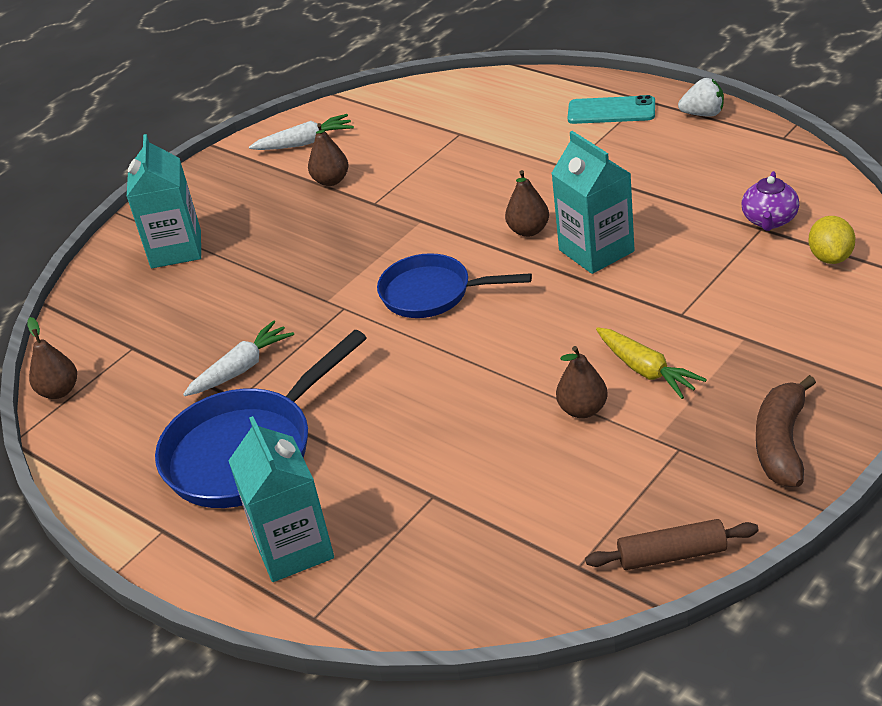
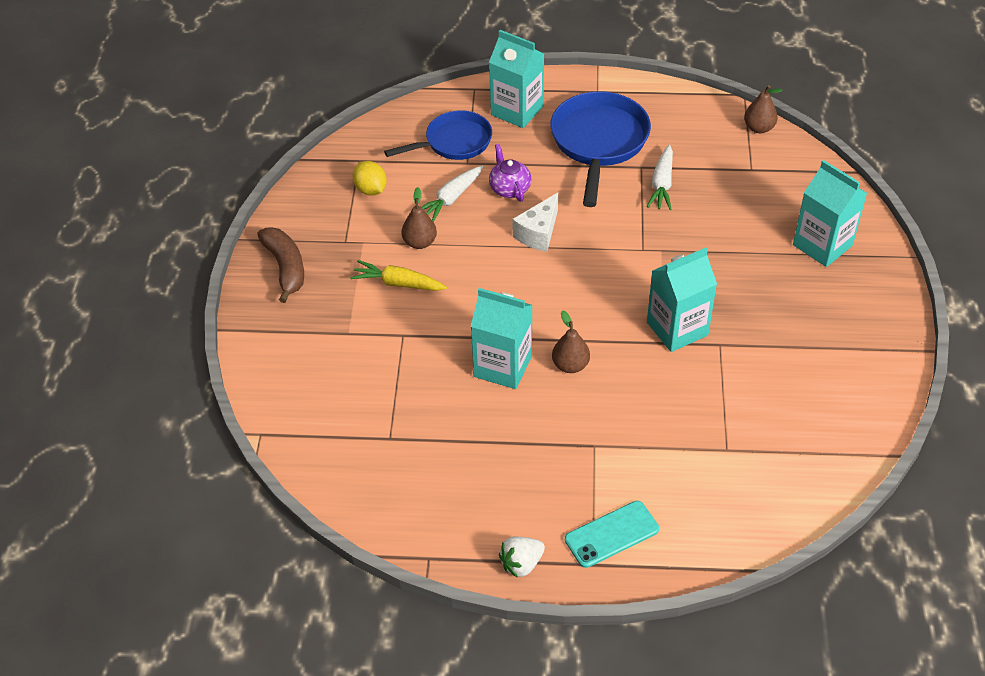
camera: 140 degrees right, 10 degrees up
white carrot [249,114,354,150] -> white carrot moved to [421,166,483,222]
brown pear [308,123,349,186] -> none
blue pan [377,253,532,318] -> blue pan moved to [384,110,492,160]
brown rolling pin [585,519,759,570] -> none
purple teapot [742,171,799,231] -> purple teapot moved to [489,144,531,202]
yellow lemon [808,216,855,264] -> yellow lemon moved to [352,161,387,196]
none -> white cheese [512,193,558,252]
none -> turquoise carton [647,247,717,352]

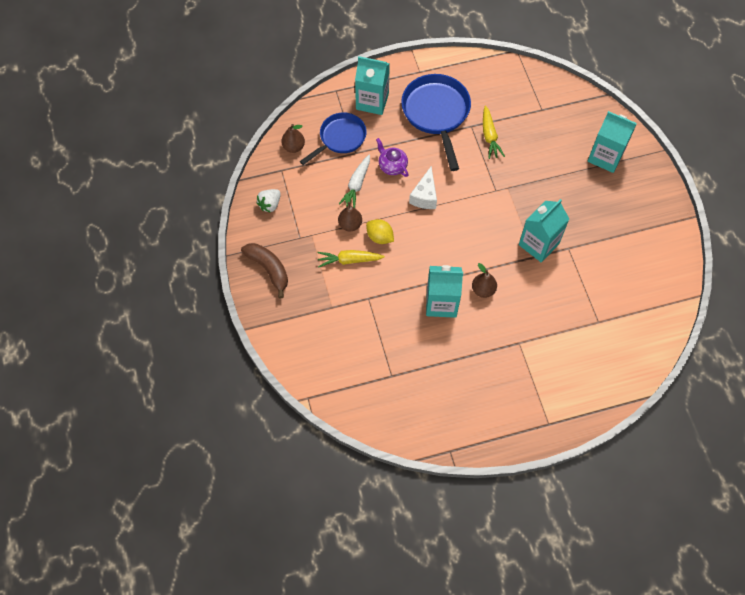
camera: 20 degrees left, 15 degrees up
yellow lemon [352,161,387,196] -> yellow lemon moved to [366,219,394,244]
white strawberry [499,536,545,578] -> white strawberry moved to [256,189,281,213]
turquoise phone [565,501,659,568] -> none
white carrot [647,145,673,210] -> yellow carrot [483,106,505,159]
brown pear [744,85,782,133] -> brown pear moved to [281,124,305,153]

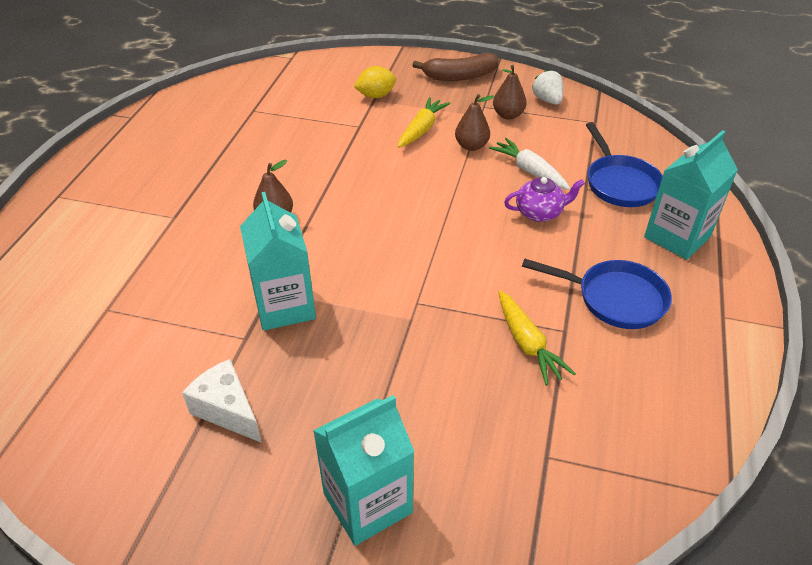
camera: 120 degrees right, 20 degrees down
brown pear [281,124,305,153] -> brown pear moved to [493,65,527,120]
yellow lemon [366,219,394,244] -> yellow lemon moved to [354,66,396,98]
blue pan [401,74,471,171] -> blue pan [522,258,672,329], size x0.66
white cheese [409,166,437,209] -> white cheese moved to [182,359,262,443]
turquoise carton [426,265,463,318] -> none
yellow carrot [483,106,505,159] -> yellow carrot turned 135 degrees counterclockwise [499,291,576,386]

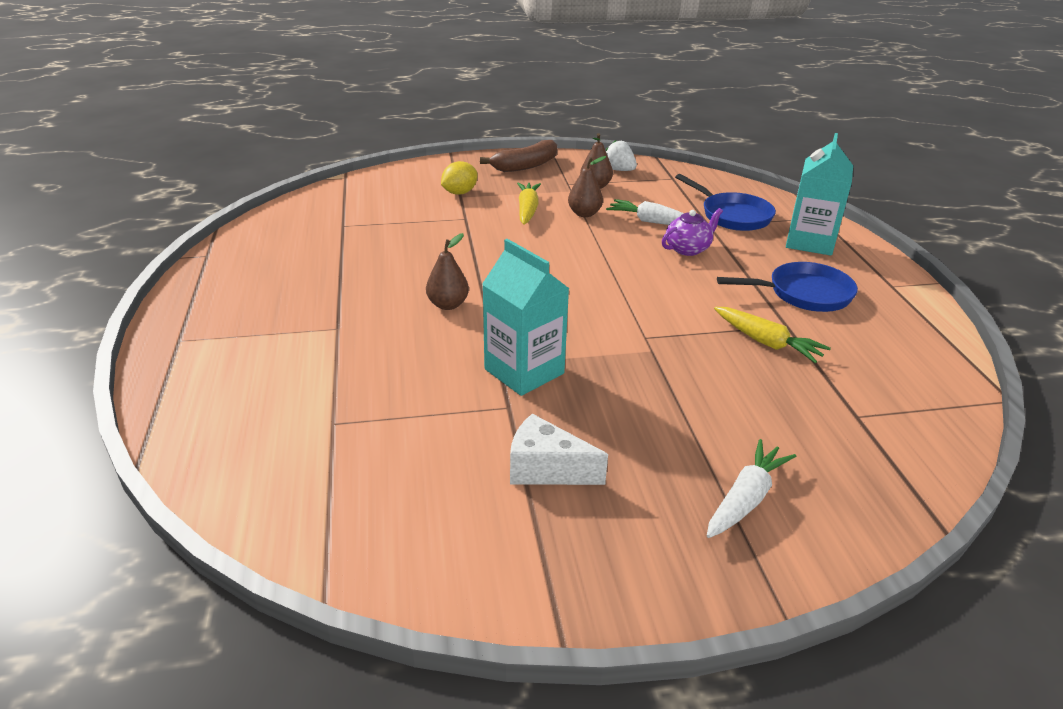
camera: 25 degrees left, 10 degrees down
turquoise carton [313,395,415,546] -> white carrot [707,439,796,538]

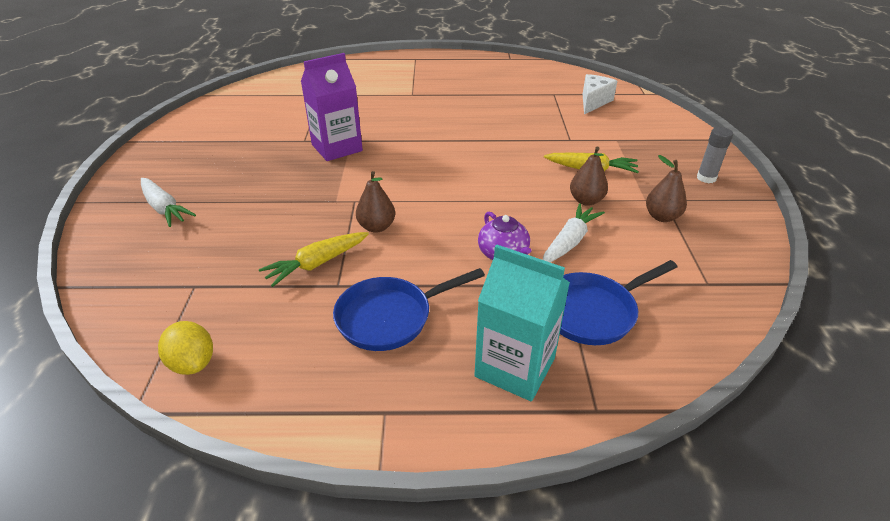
camera: 100 degrees right, 5 degrees up
brown pear [426,233,469,310] -> brown pear moved to [356,171,395,233]
yellow lemon [441,161,477,195] -> yellow lemon moved to [158,321,213,375]
brown banana [480,140,557,172] -> grey glue stick [697,127,733,183]
turquoise carton [482,239,569,396] -> purple carton [301,53,363,161]
white cheese [510,414,608,485] -> white cheese moved to [583,74,617,114]
white strawberry [606,140,637,171] -> none
blue pan [717,262,858,312] -> blue pan turned 60 degrees clockwise [333,268,485,351]

